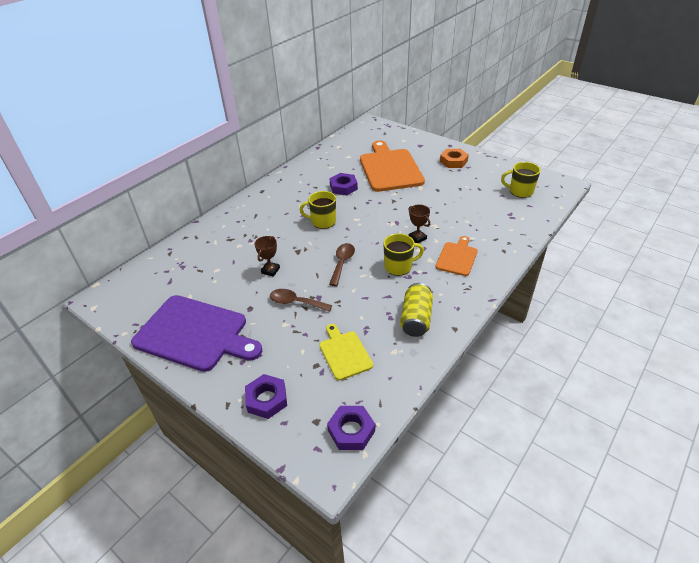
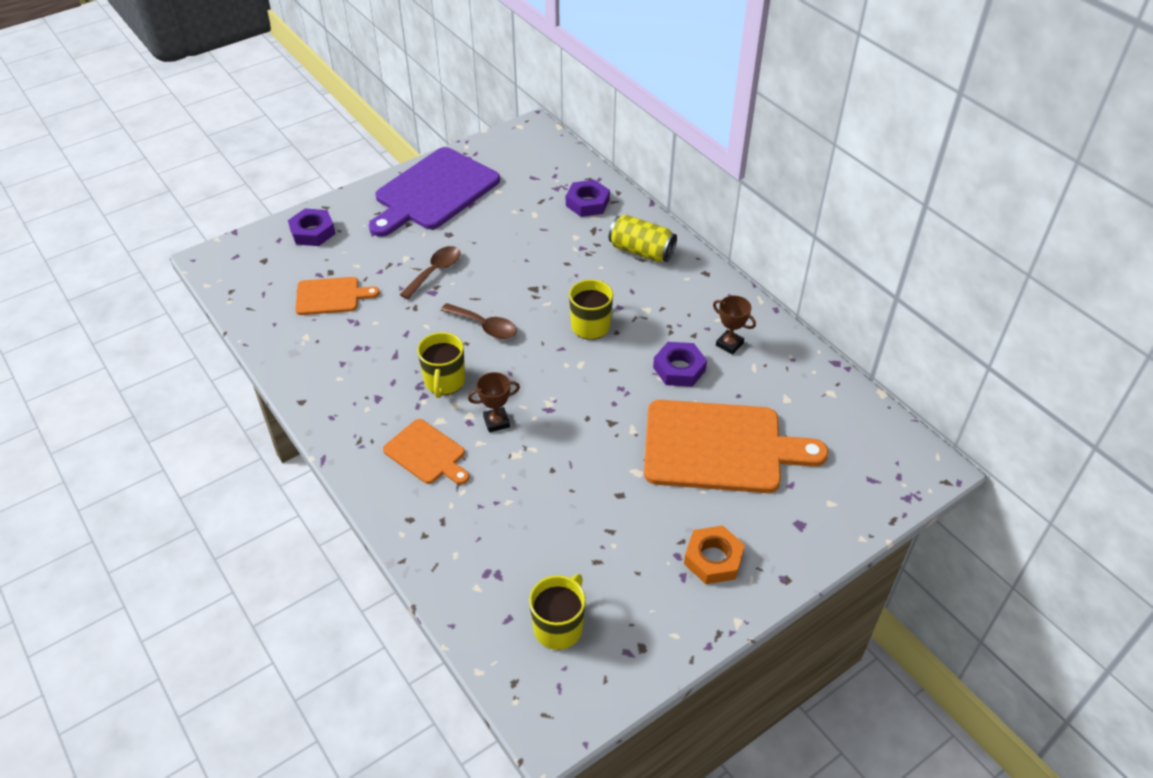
camera: 105 degrees right, 5 degrees up
brown trophy [255,236,280,277] -> brown trophy moved to [713,296,756,354]
yellow cutting board [319,324,373,381] -> orange cutting board [295,277,380,315]
purple nut [327,406,375,450] -> purple nut moved to [566,180,610,217]
yellow can [400,283,433,337] -> yellow can moved to [609,214,677,262]

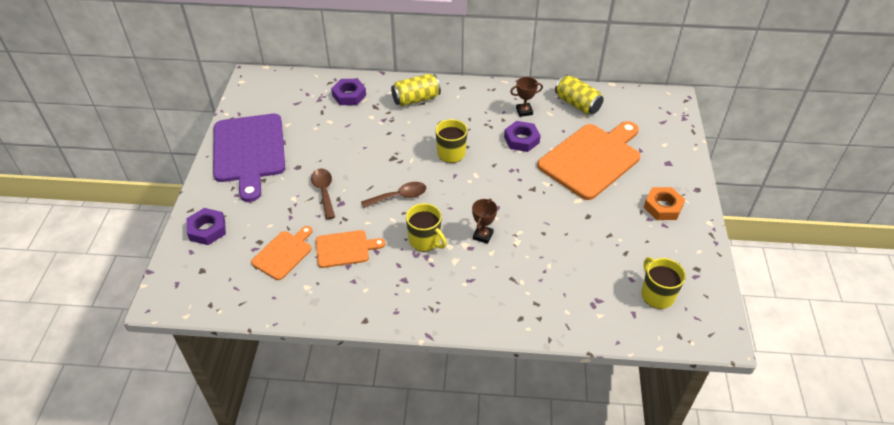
camera: 50 degrees left, 0 degrees up
orange cutting board [383,419,469,485] -> orange cutting board moved to [316,230,385,268]
none -> yellow can [555,75,604,114]

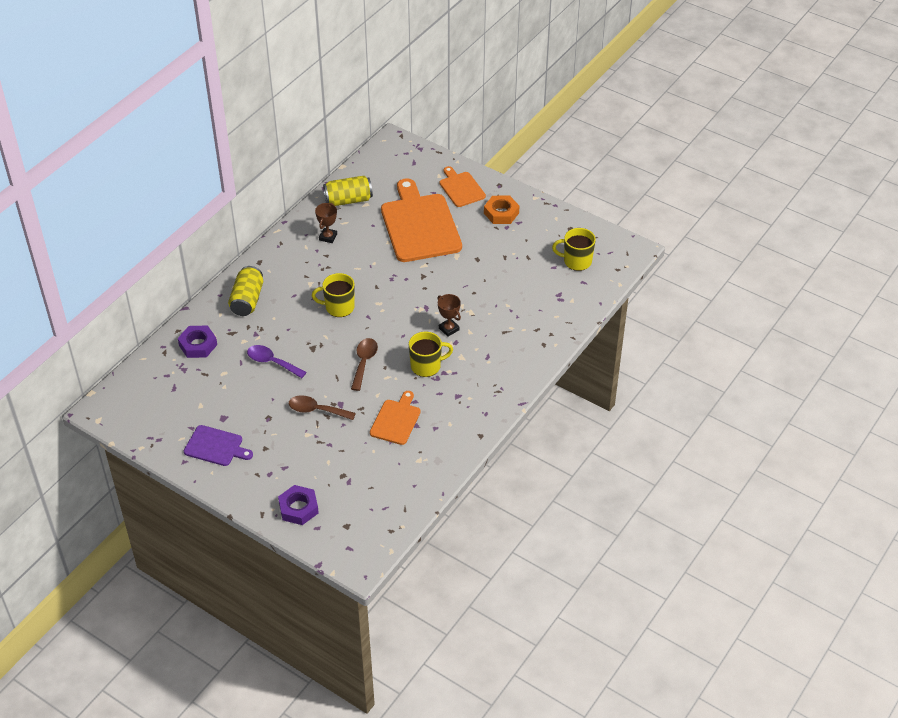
camera: 60 degrees left, 0 degrees up
purple cutting board [213,114,285,202] -> purple cutting board [184,425,253,466], size x0.52
orange cutting board [251,226,313,280] -> orange cutting board moved to [440,166,486,207]
purple nut [504,121,541,152] -> none
none -> purple spoon [247,345,307,378]

